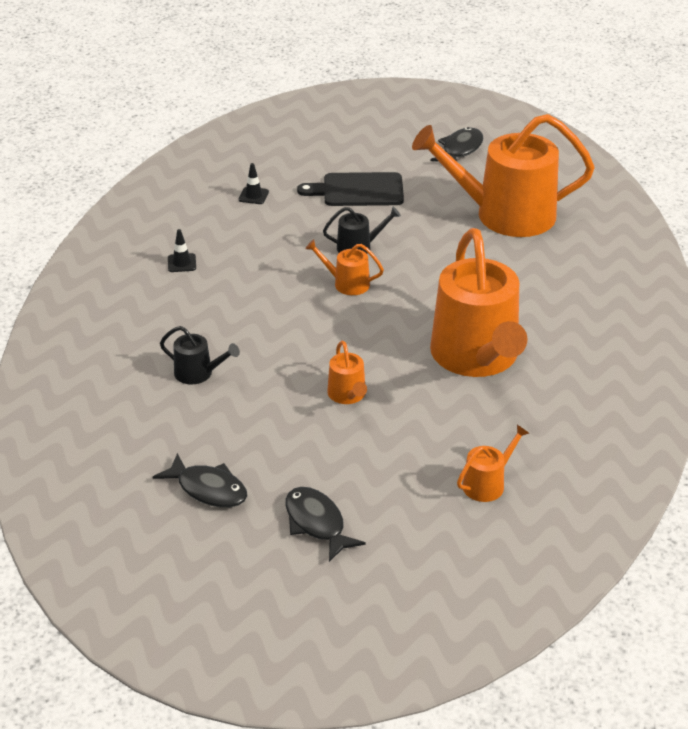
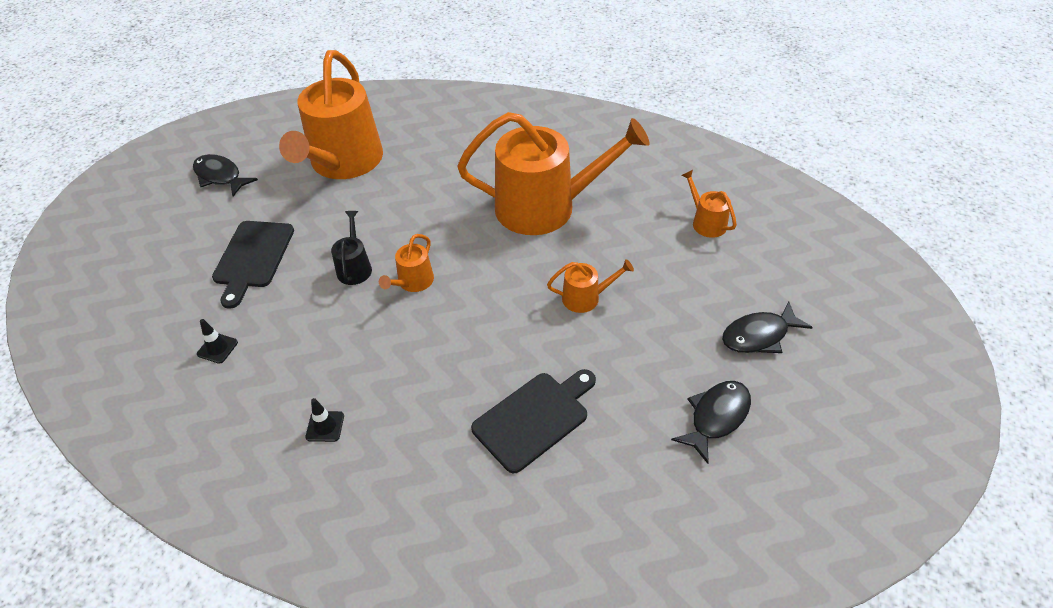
camera: 80 degrees left, 10 degrees up
black watering can [160,326,240,384] -> black cutting board [471,369,596,474]

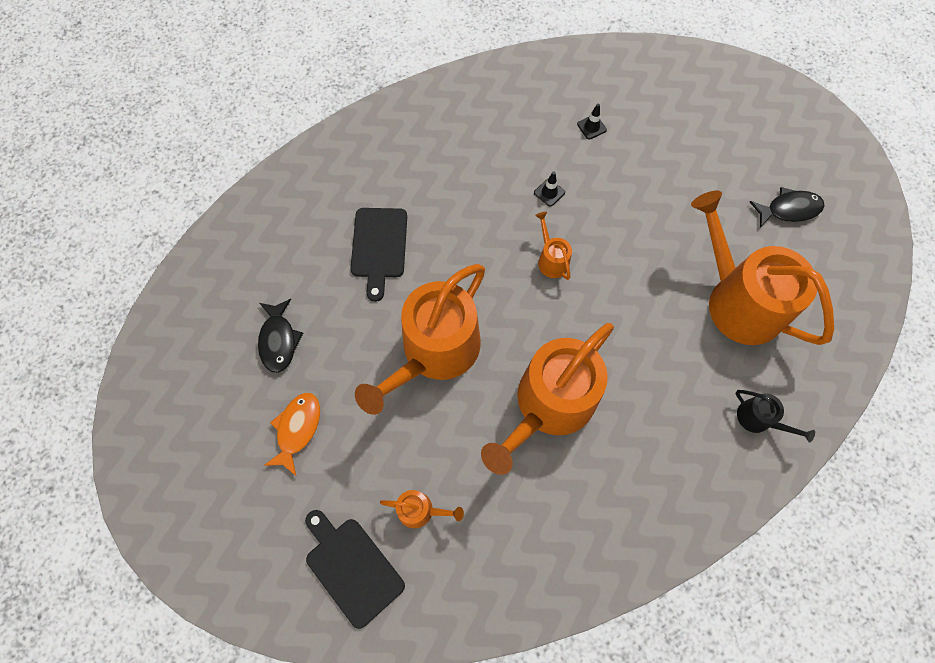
camera: 130 degrees right, 20 degrees up
black cutting board [212,221,294,309] -> black cutting board moved to [305,510,405,629]
black traffic cone [305,398,344,442] -> black traffic cone moved to [534,171,565,207]
black watering can [331,211,372,285] -> black watering can moved to [736,390,815,443]
orange watering can [547,259,634,313] -> orange watering can [355,264,485,415], size x2.37
black fish [722,302,813,353] -> orange fish [263,393,320,476]

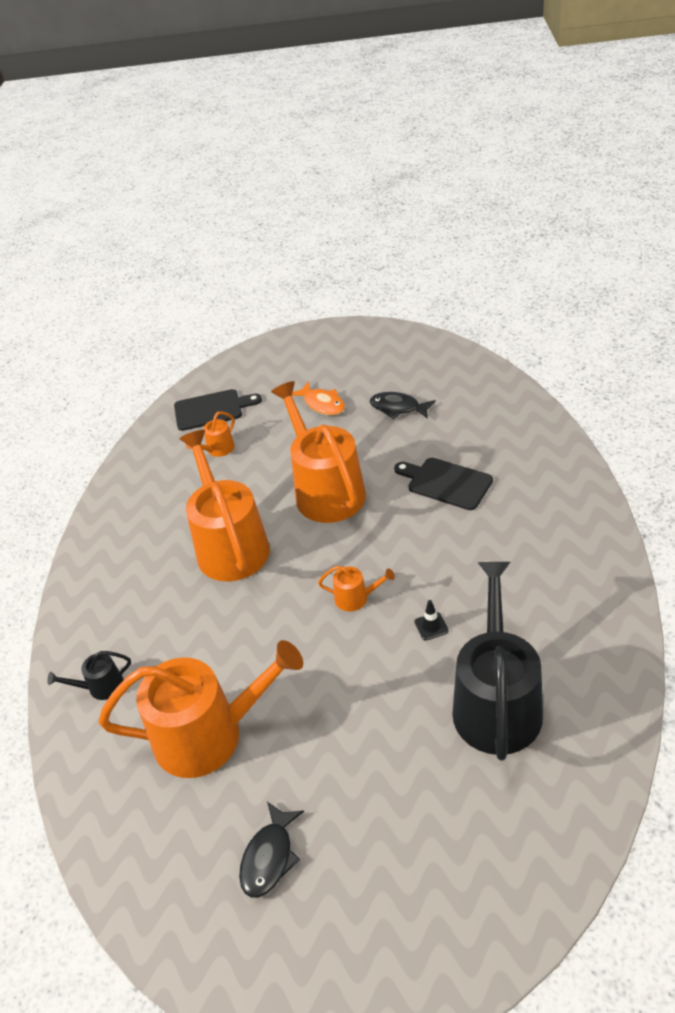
camera: 125 degrees right, 25 degrees down
black traffic cone [577,104,607,140] -> black watering can [452,562,543,760]

